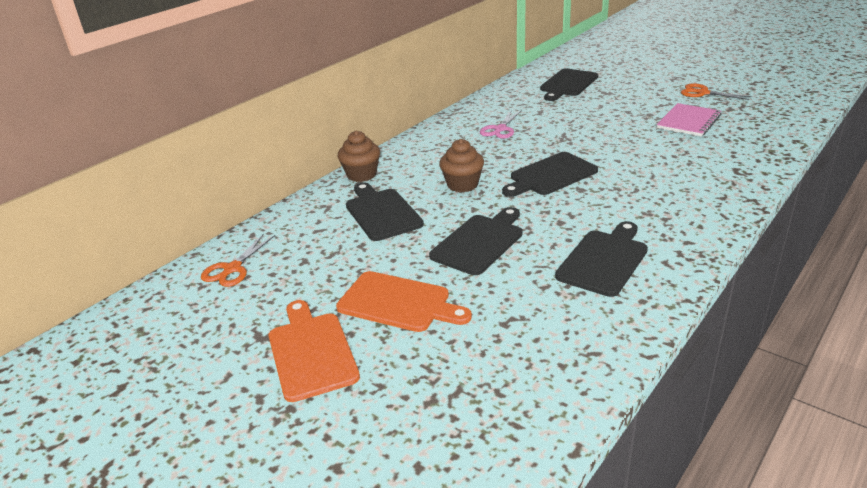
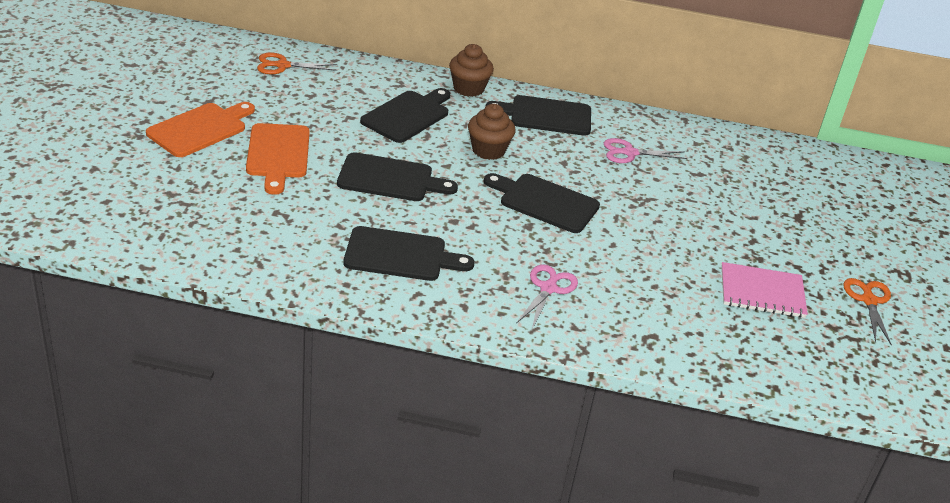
camera: 55 degrees right, 5 degrees up
black cutting board [540,68,598,101] -> black cutting board moved to [486,95,591,136]
none -> pink scissors [517,264,578,329]

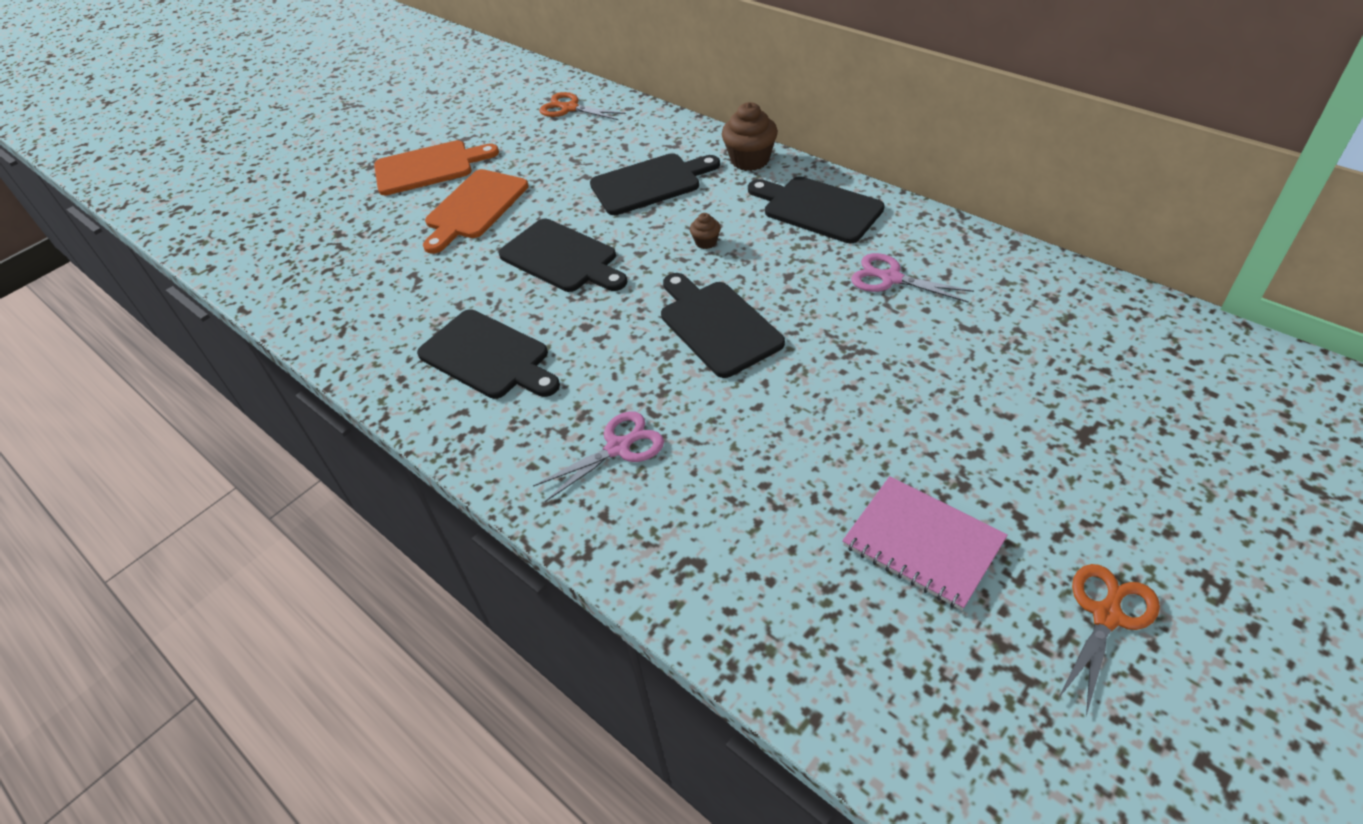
camera: 40 degrees right, 10 degrees up
brown cupcake [468,104,515,160] -> brown cupcake [690,213,721,249], size x0.51

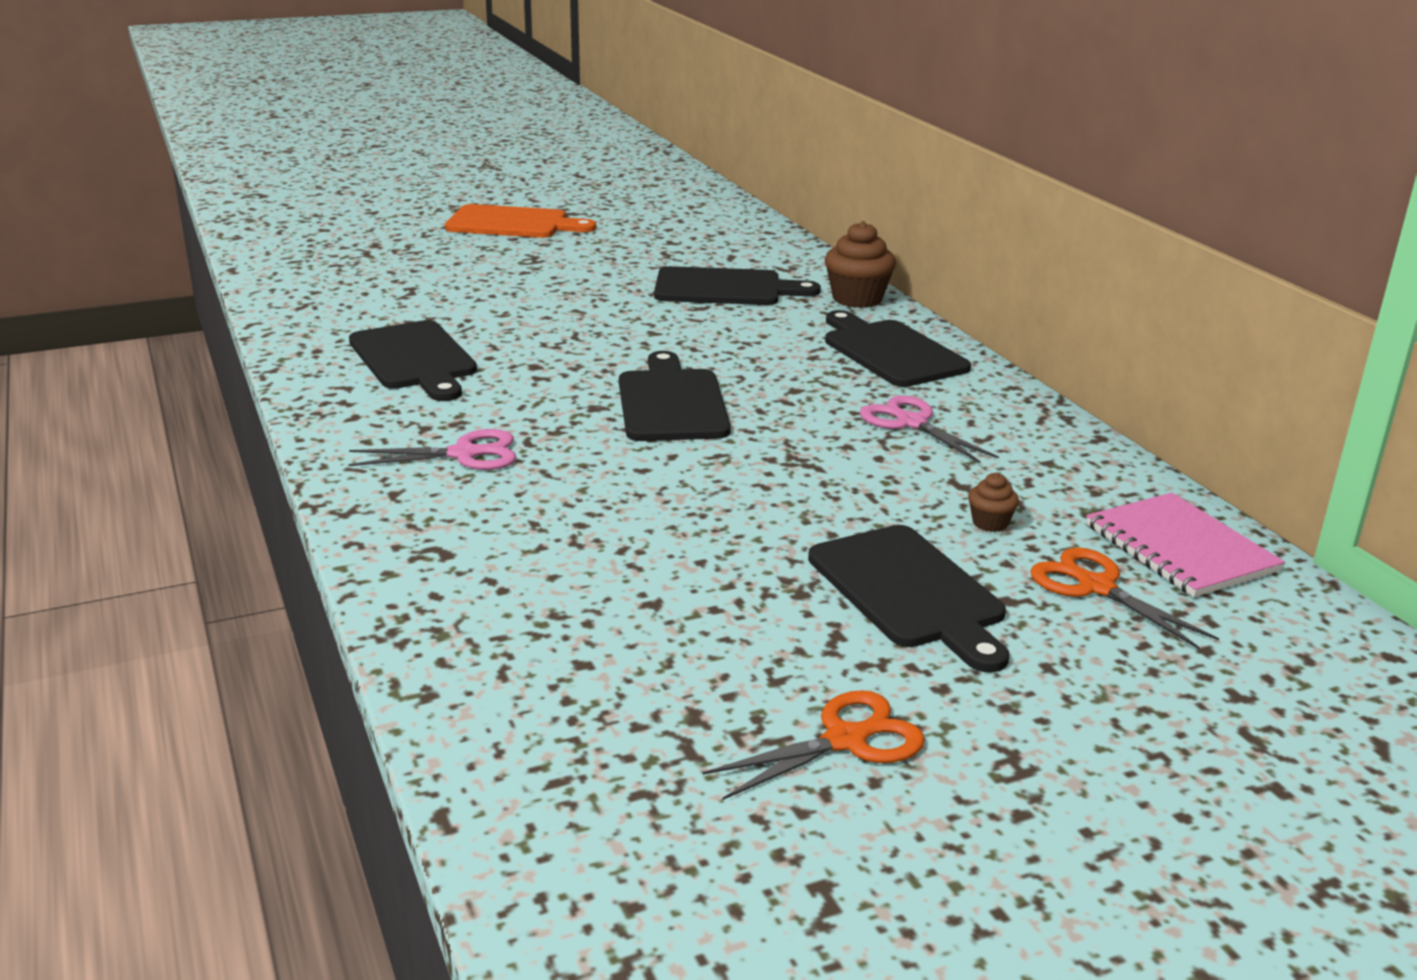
camera: 20 degrees right, 20 degrees down
orange cutting board [423,169,529,254] -> none
black cutting board [498,219,627,292] -> black cutting board moved to [808,525,1009,673]
orange scissors [539,92,626,120] -> orange scissors moved to [1030,547,1219,650]
brown cupcake [690,213,721,249] -> brown cupcake moved to [968,473,1019,532]
pink notebook [842,476,1008,610] -> pink notebook moved to [1086,493,1285,597]

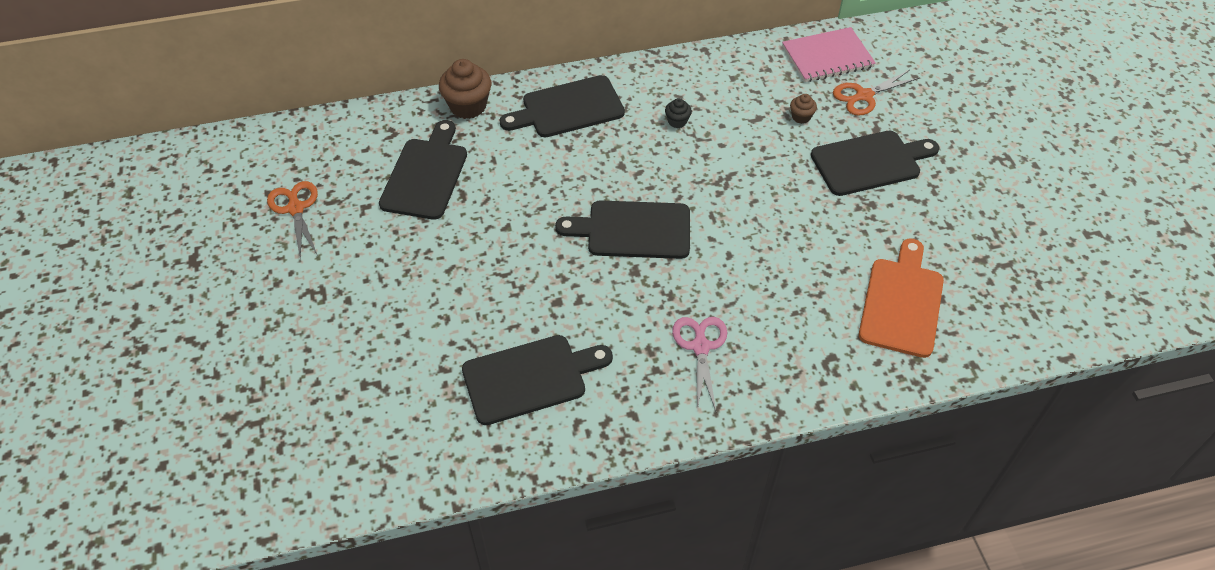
camera: 80 degrees left, 25 degrees up
orange cutting board [445,204,596,238] -> orange cutting board moved to [859,238,944,358]
orange scissors [702,690,925,800] -> orange scissors moved to [267,181,318,260]
pink scissors [860,395,999,463] -> black cupcake [665,98,692,128]

